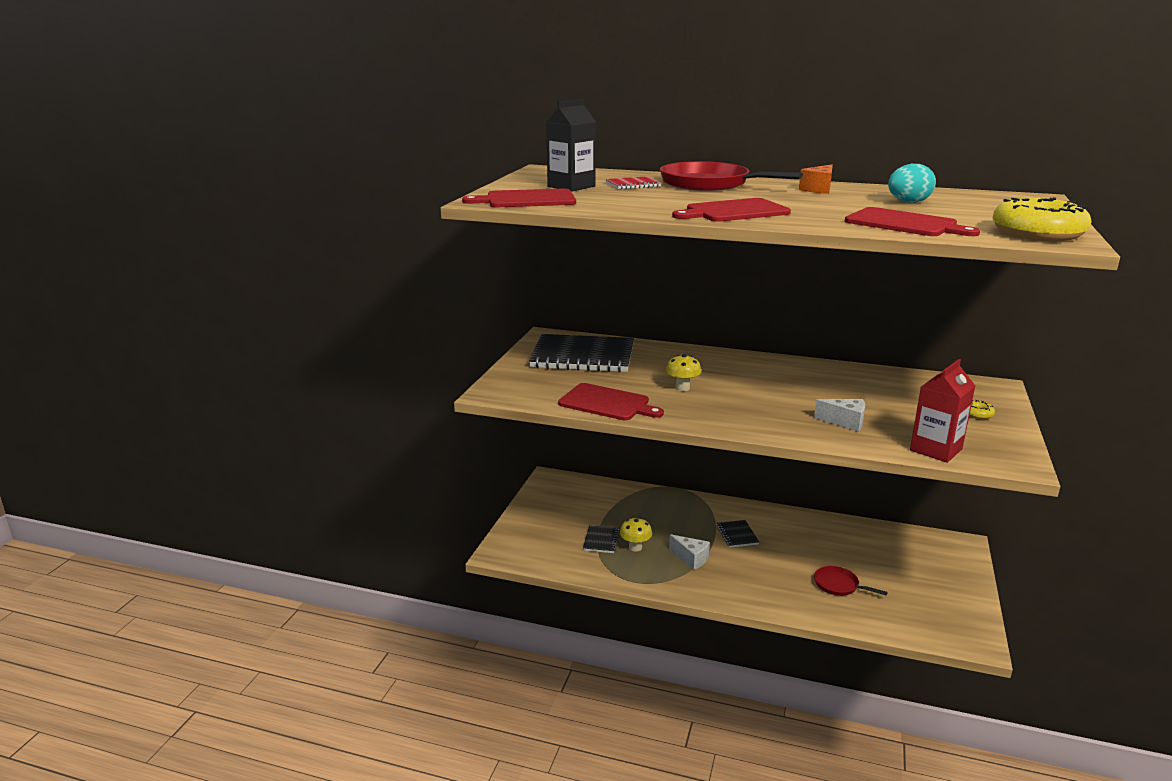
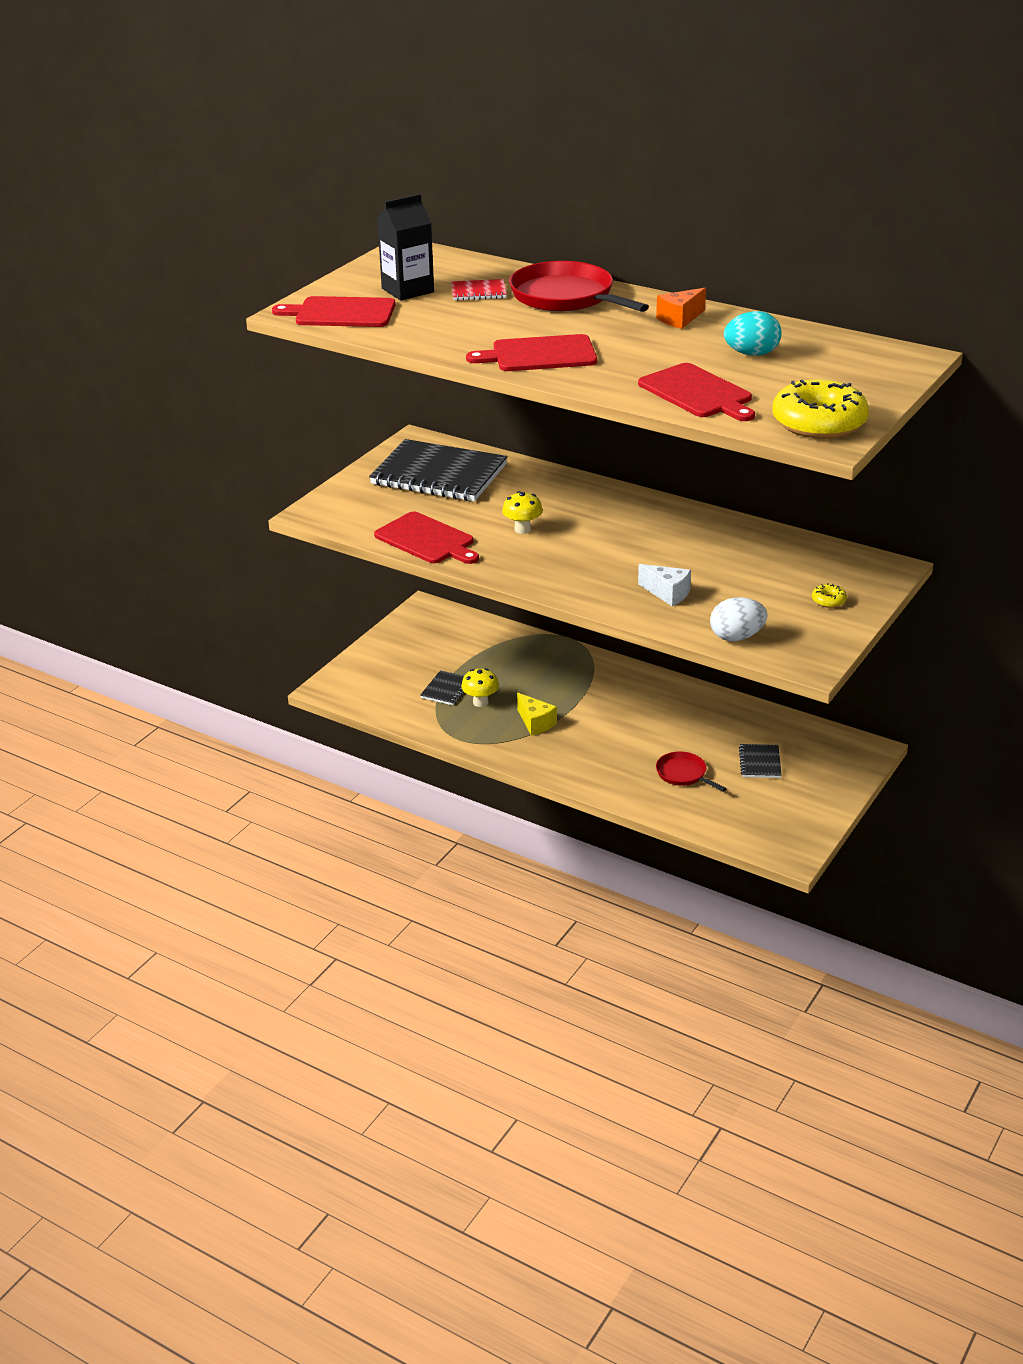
camera: 15 degrees right, 10 degrees up
white cheese [669,534,710,570] -> yellow cheese [517,693,557,736]
black notebook [717,520,759,548] -> black notebook moved to [739,744,782,778]
red carton [910,359,975,463] -> white egg [710,597,768,641]

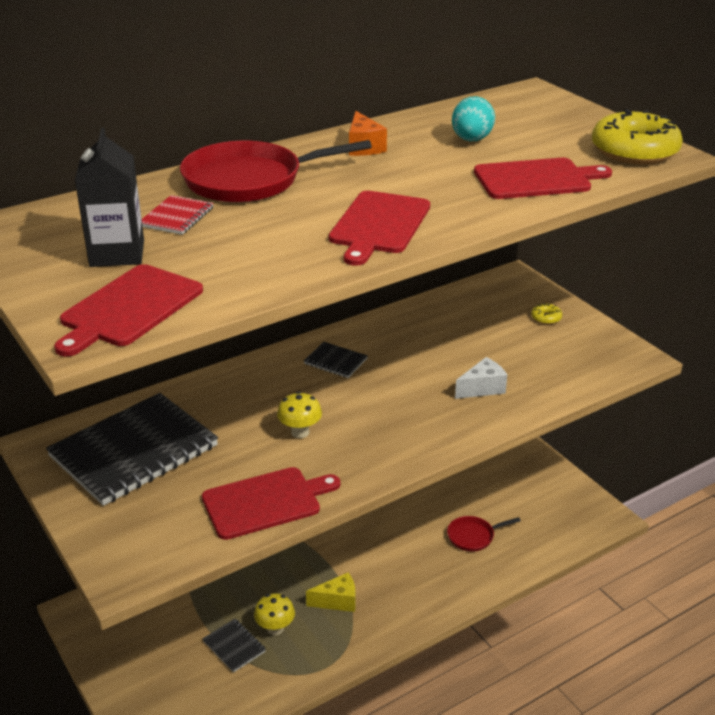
camera: 65 degrees left, 0 degrees up
white egg [710,597,768,641] -> none
black notebook [739,744,782,778] -> black notebook moved to [304,342,368,378]

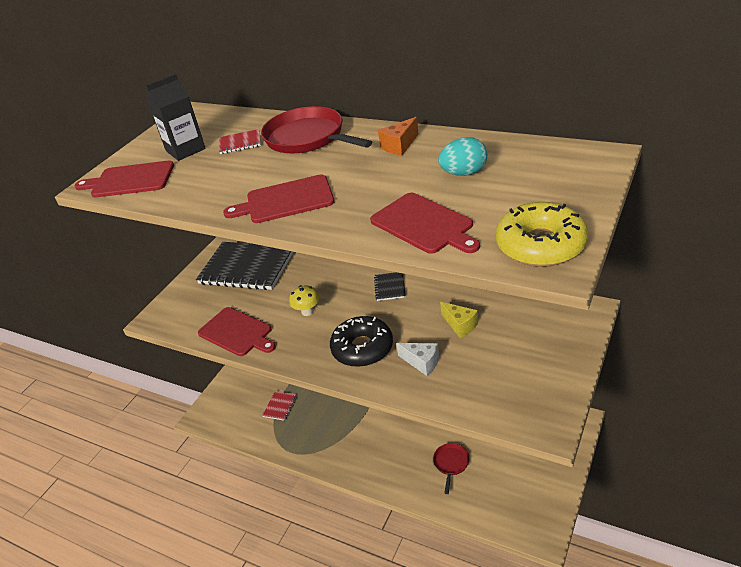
camera: 65 degrees right, 5 degrees up
black notebook [202,619,266,673] -> red notebook [262,391,297,421]
yellow mushroom [254,593,295,635] -> none
yellow cheese [306,572,355,612] -> yellow cheese moved to [440,302,478,338]
red pan [447,516,521,551] -> red pan turned 60 degrees clockwise [433,443,470,494]
yellow donut [531,303,562,324] -> none
none -> black donut [330,316,393,367]

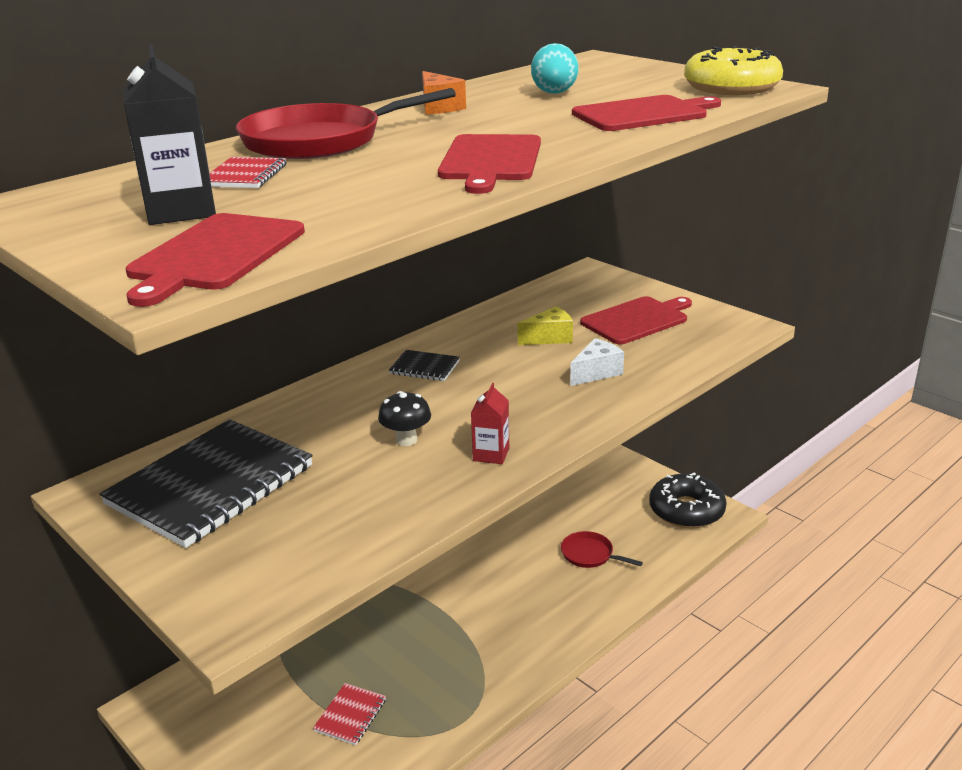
camera: 75 degrees left, 10 degrees down
red cutting board [198,307,276,356] -> red cutting board moved to [580,296,692,345]
red notebook [262,391,297,421] -> red notebook turned 75 degrees clockwise [313,683,386,745]
yellow mushroom [289,285,320,316] -> black mushroom [378,391,431,446]
black donut [330,316,393,367] -> black donut moved to [649,472,727,528]
none -> red carton [471,383,509,464]

